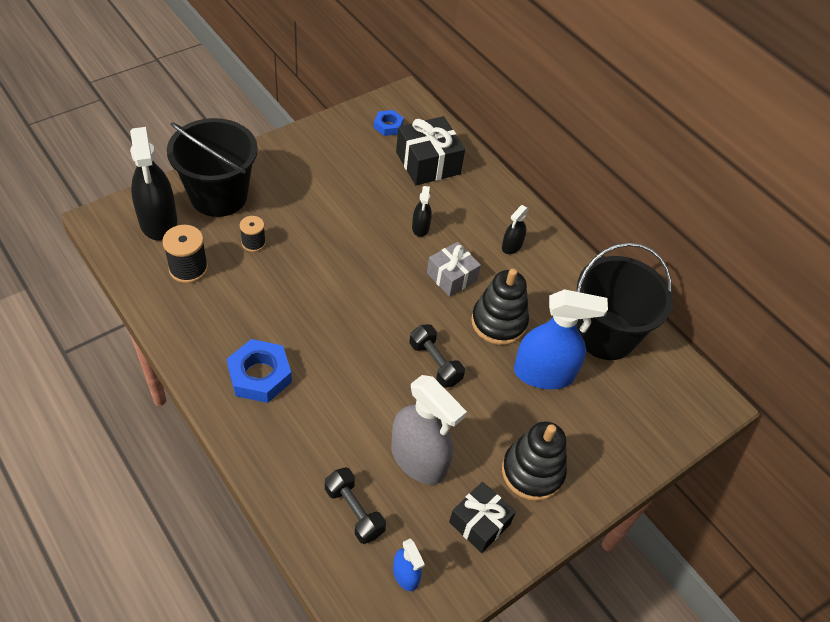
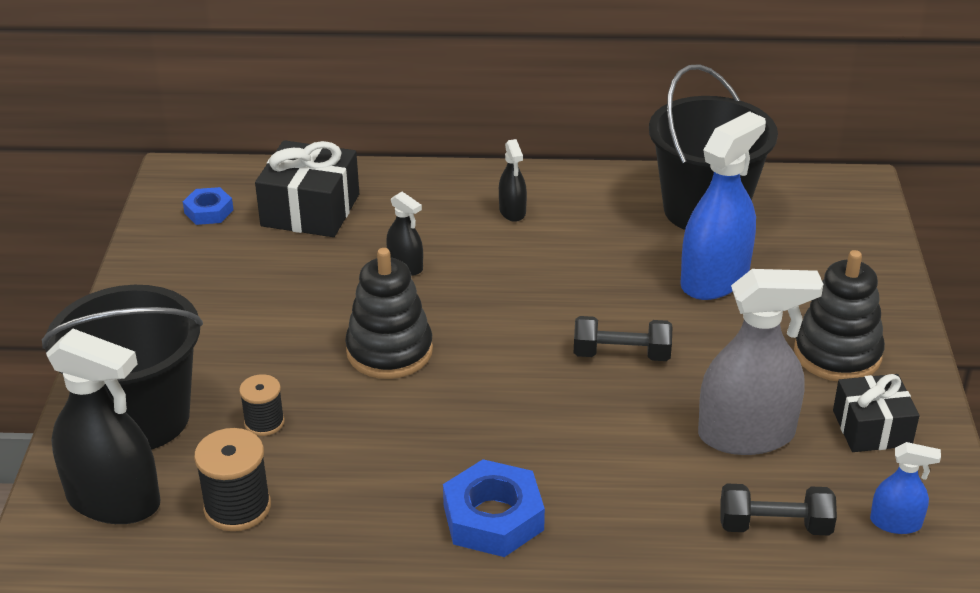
camera: 45 degrees left, 15 degrees down
grey gift [427,242,481,297] -> none
black stacking toy [471,269,529,345] -> black stacking toy moved to [345,248,433,379]

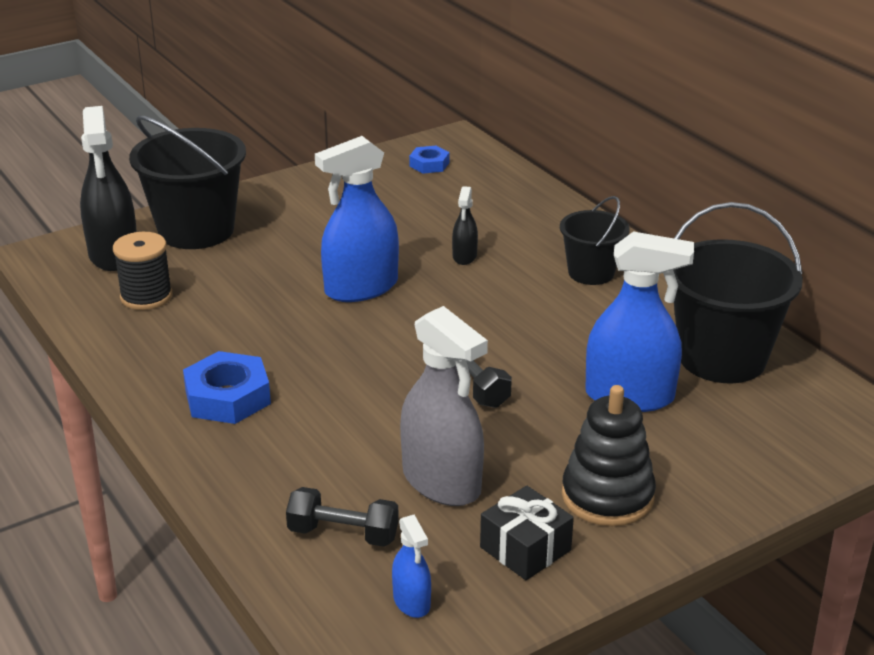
camera: 55 degrees right, 5 degrees down
black spool [239,374,285,436] -> none
black gift [255,140,359,237] -> none
black stacking toy [345,248,433,379] -> blue spray bottle [315,136,399,302]
black spray bottle [499,139,527,222] -> black bucket [560,196,630,285]
black dumbbell [720,484,837,535] -> black dumbbell turned 45 degrees counterclockwise [286,487,399,547]

